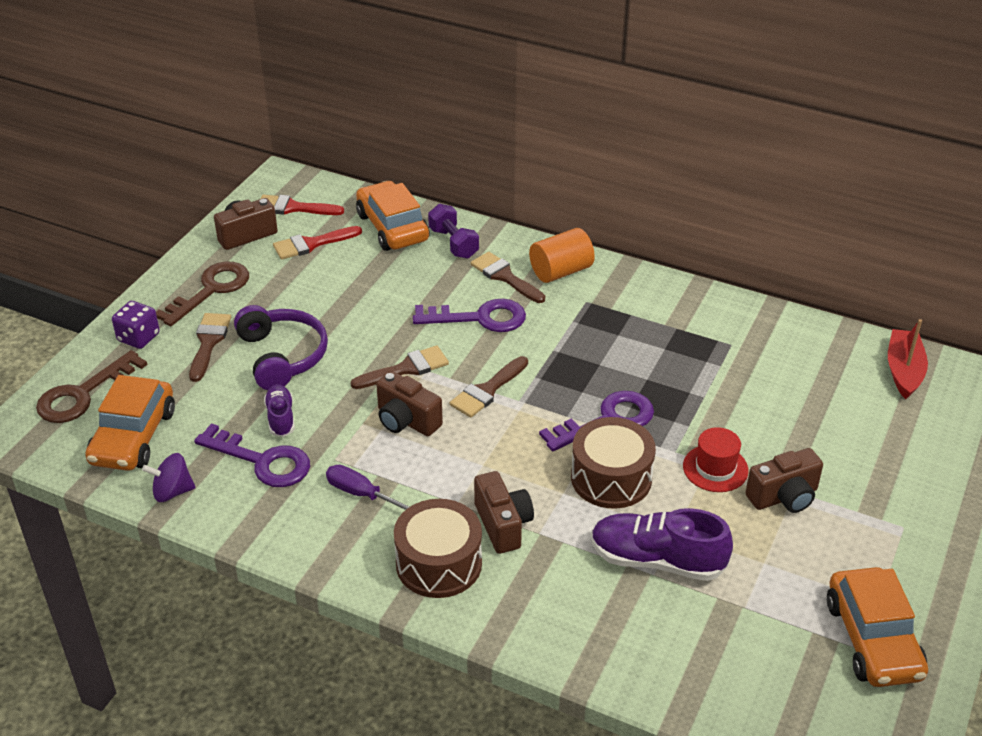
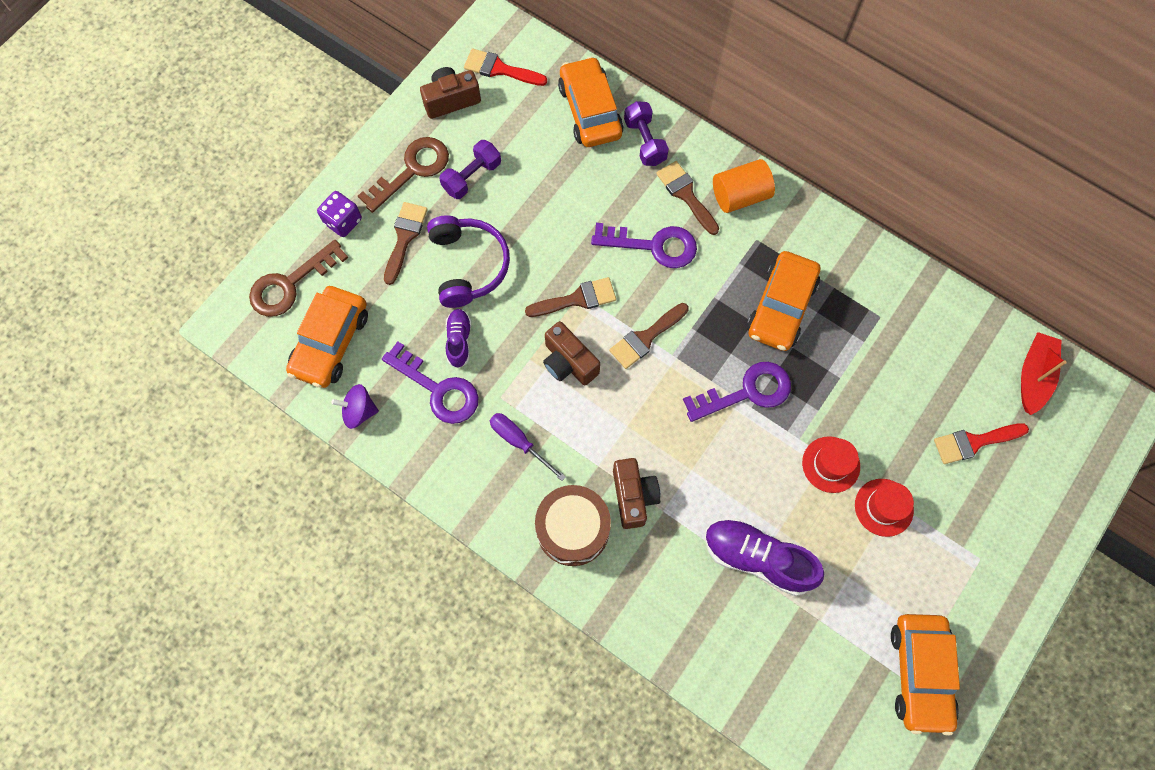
camera: 10 degrees right, 30 degrees up
red brush [273,226,362,260] -> red brush moved to [934,423,1029,464]
brown drum [571,417,656,509] -> none
brown camera [745,448,823,513] -> red hat [855,479,914,537]
none -> purple dumbbell [439,140,501,199]
none -> orange car [747,251,820,351]

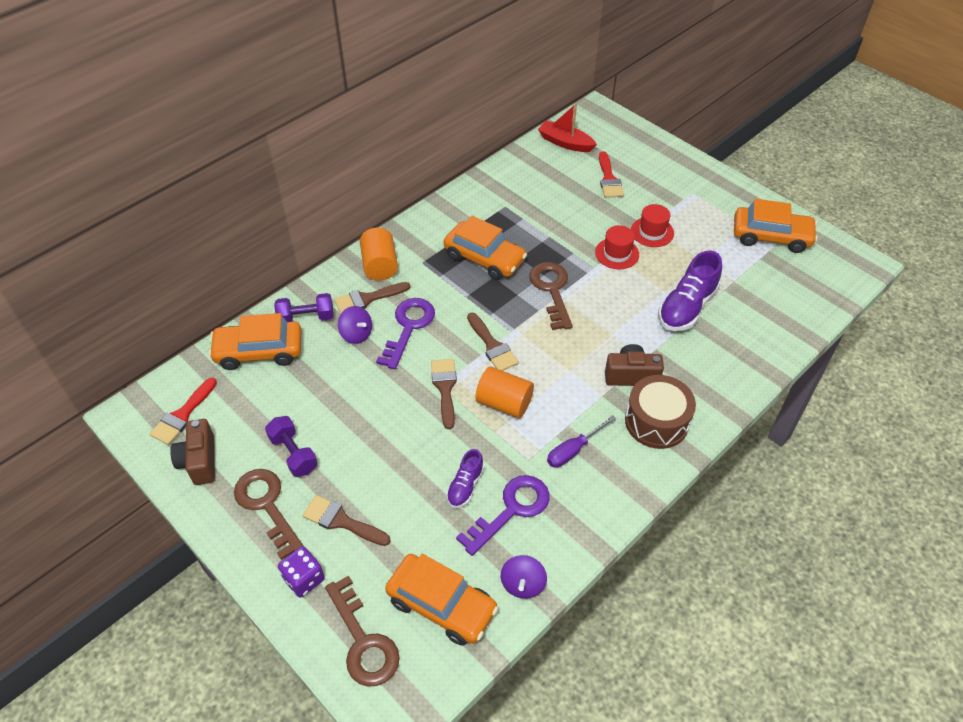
camera: 80 degrees left, 20 degrees down
purple headphones [427,215,510,308] -> none
purple shoe [446,309,471,368] -> purple shoe turned 75 degrees counterclockwise [446,449,484,508]
brown camera [543,321,600,385] -> orange cylinder [475,367,534,418]
purple key [683,362,791,422] -> brown key [529,262,573,330]
none -> purple spinning top [338,306,372,344]

